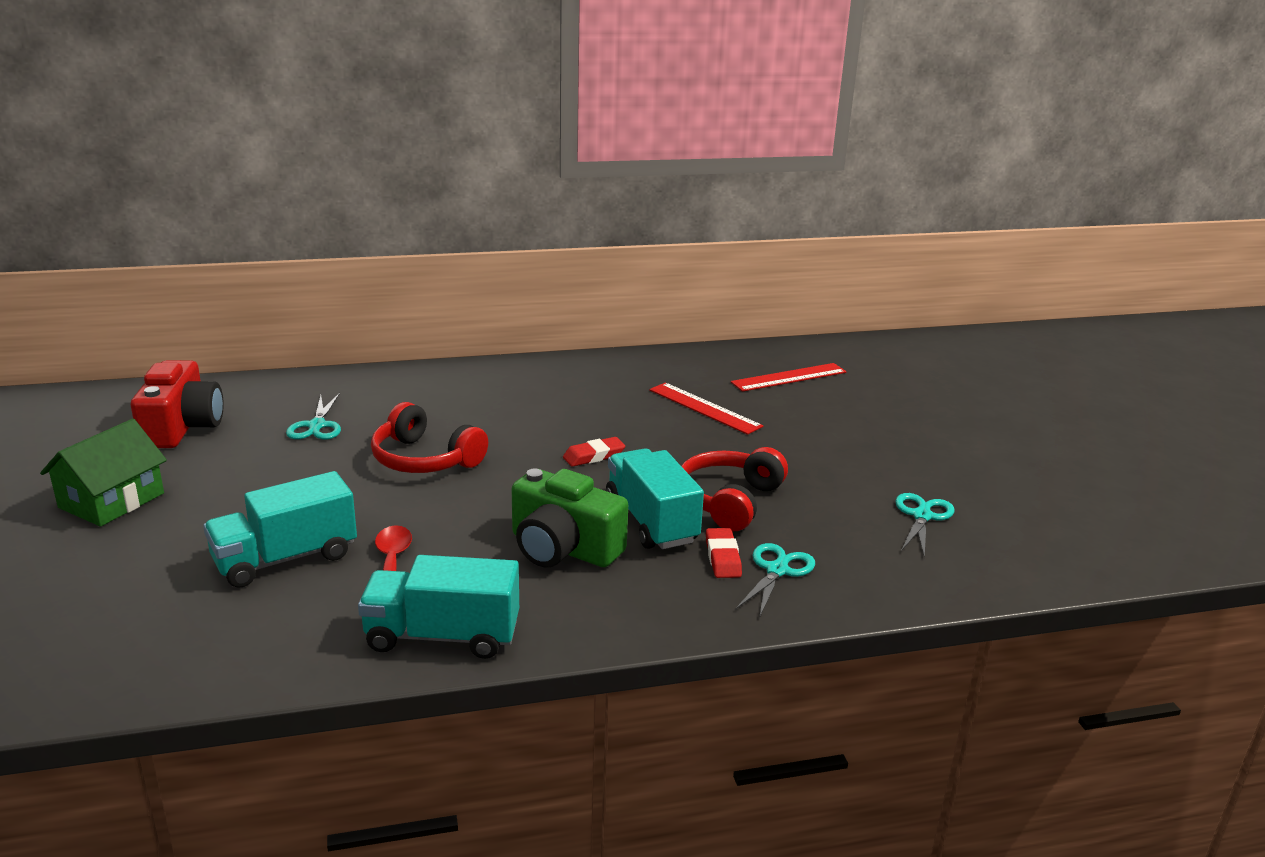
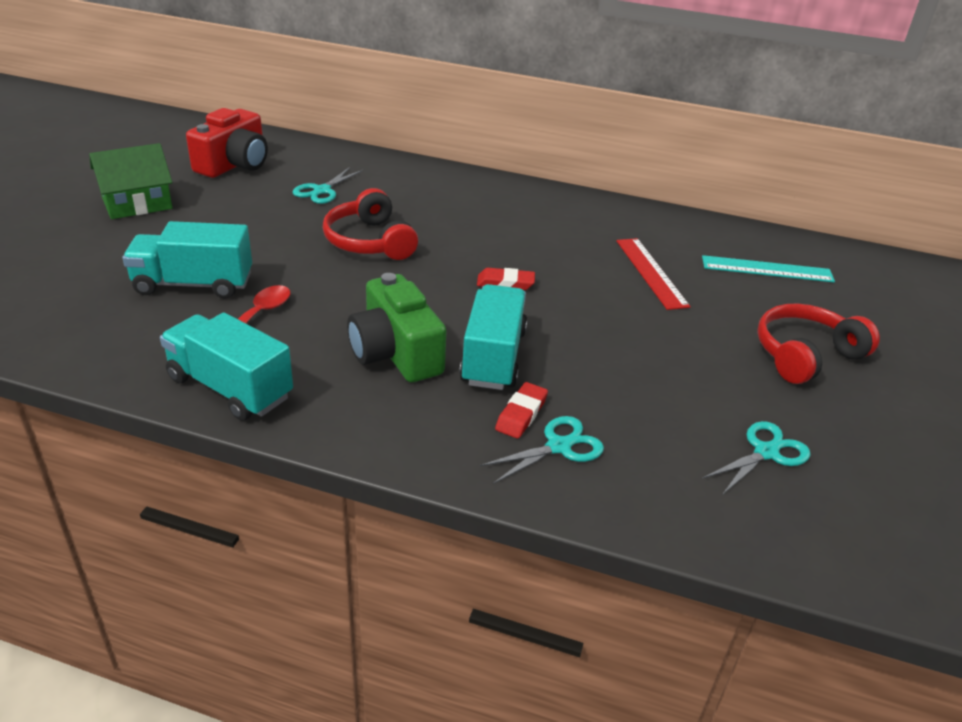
camera: 30 degrees right, 10 degrees up
red headphones [681,447,788,531] -> red headphones moved to [757,304,880,384]
red ruler [731,363,846,392] -> turquoise ruler [702,255,835,282]

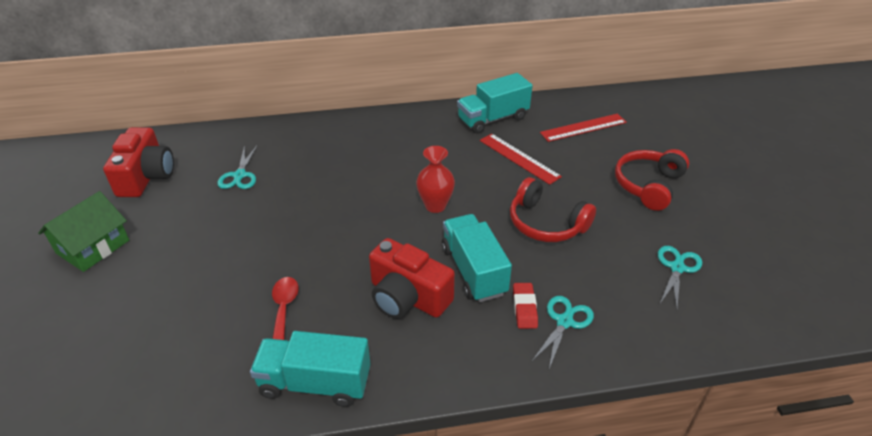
camera: 25 degrees left, 5 degrees up
turquoise truck [122,221,252,299] -> turquoise truck moved to [457,73,533,134]
red headphones [323,188,418,260] -> red headphones moved to [510,177,596,242]
green camera [347,273,447,382] -> red camera [369,238,455,319]
red eraser [477,268,535,290] -> red vase [416,146,455,213]
turquoise ruler [702,255,835,282] -> red ruler [540,114,627,142]

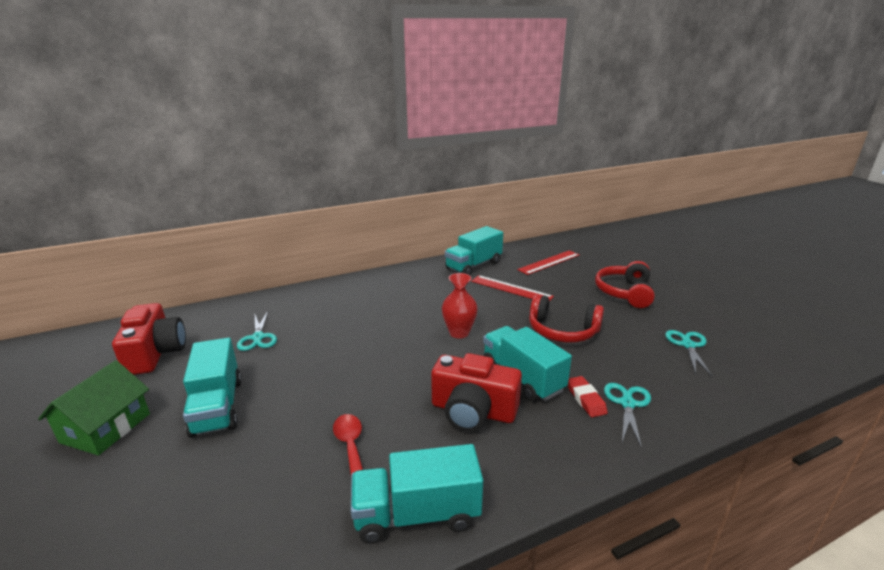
camera: 15 degrees left, 15 degrees down
none -> turquoise truck [183,338,242,438]

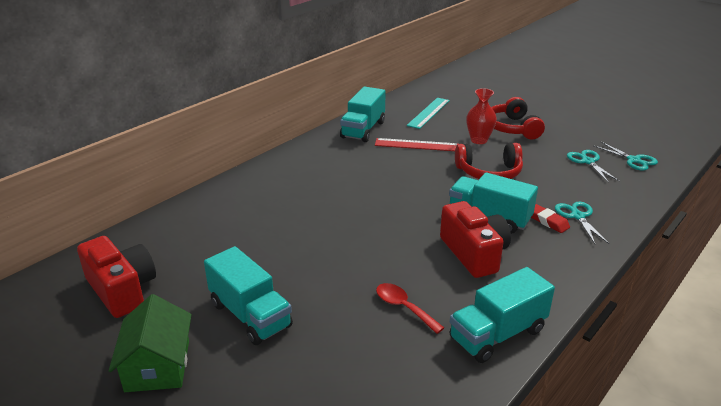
camera: 25 degrees left, 5 degrees up
turquoise scissors [237,311,277,351] -> turquoise scissors moved to [593,141,658,171]
red camera [431,353,522,432] -> red camera turned 105 degrees counterclockwise [440,201,511,278]
red vase [442,273,478,339] -> red vase moved to [466,88,497,144]
red ruler [517,250,580,275] -> turquoise ruler [407,98,450,129]

